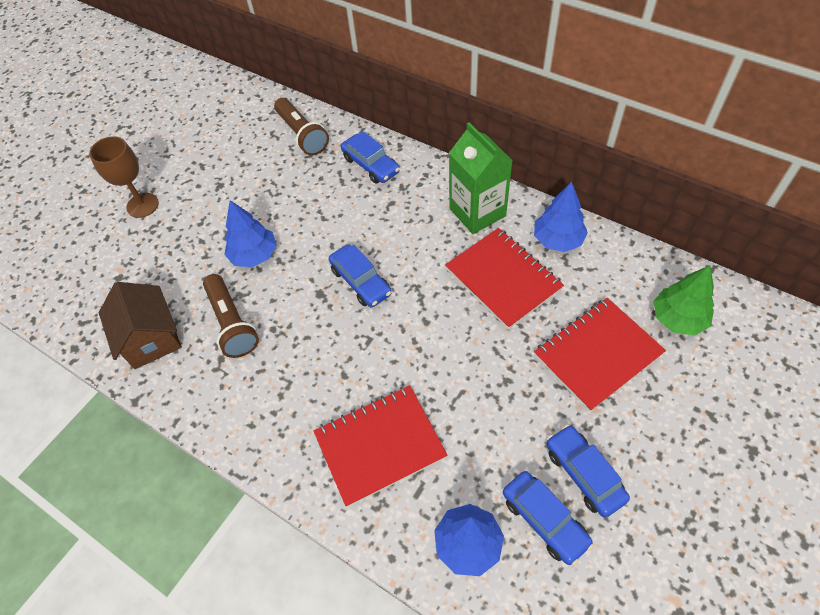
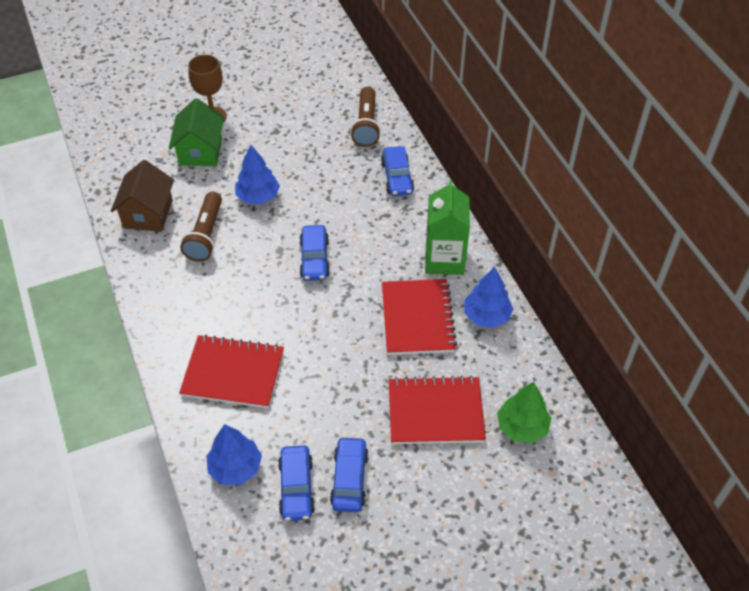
camera: 30 degrees right, 5 degrees down
none -> green house [169,98,224,166]

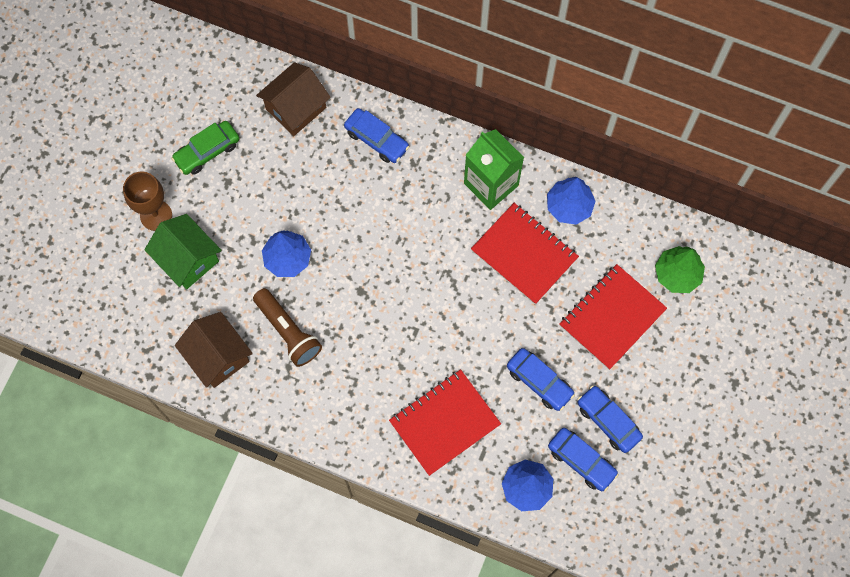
camera: 45 degrees left, 20 degrees up
blue car [300,225,330,281] -> blue car moved to [507,348,575,411]
brown flashlight [350,87,381,147] -> brown house [256,62,331,136]
none -> green car [171,121,240,175]

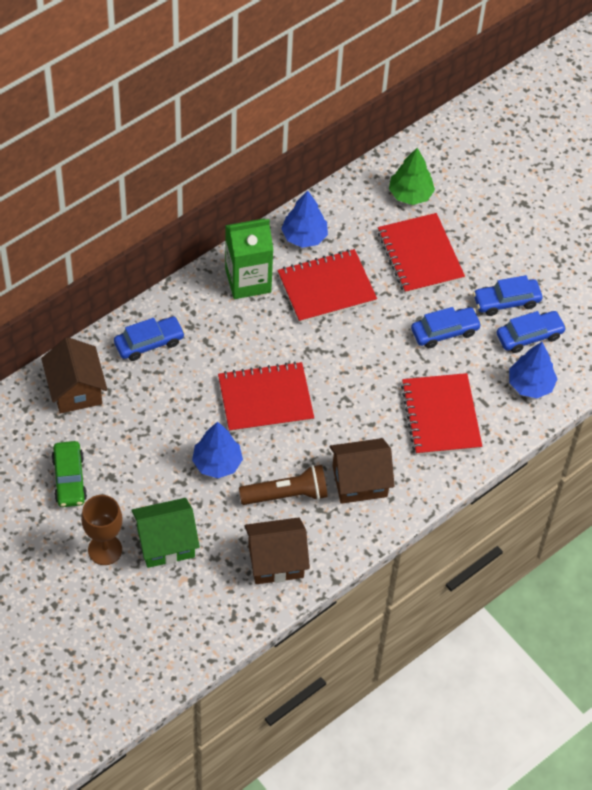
camera: 65 degrees left, 15 degrees down
none -> red notebook [218,361,314,433]
none -> brown house [330,438,395,504]

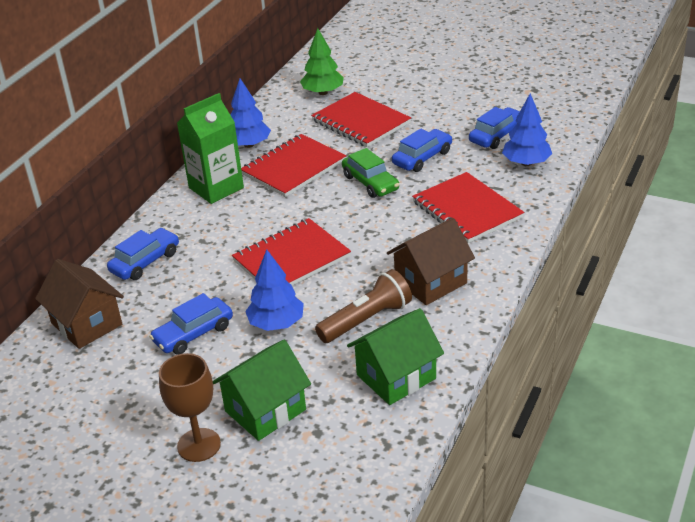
camera: 20 degrees left, 20 degrees down
green car [52,441,87,507] -> green car moved to [342,148,399,198]
brown house [245,517,310,584] -> green house [347,308,444,405]
blue car [473,275,542,316] -> blue car moved to [149,293,233,355]

